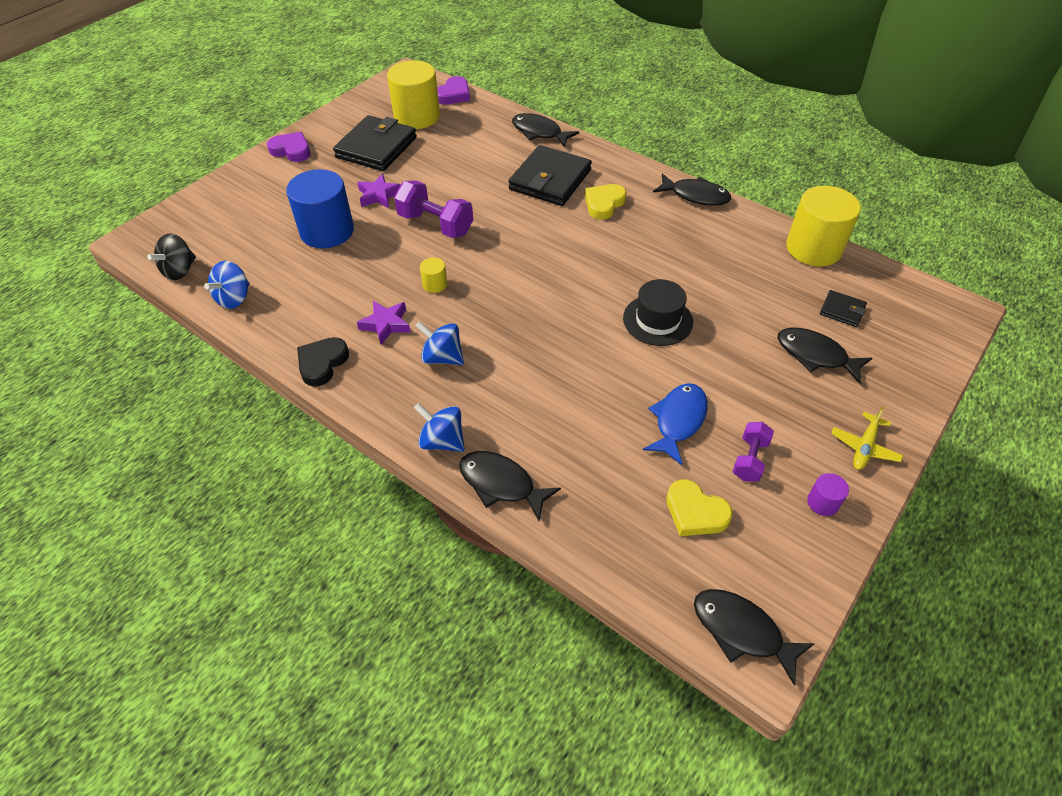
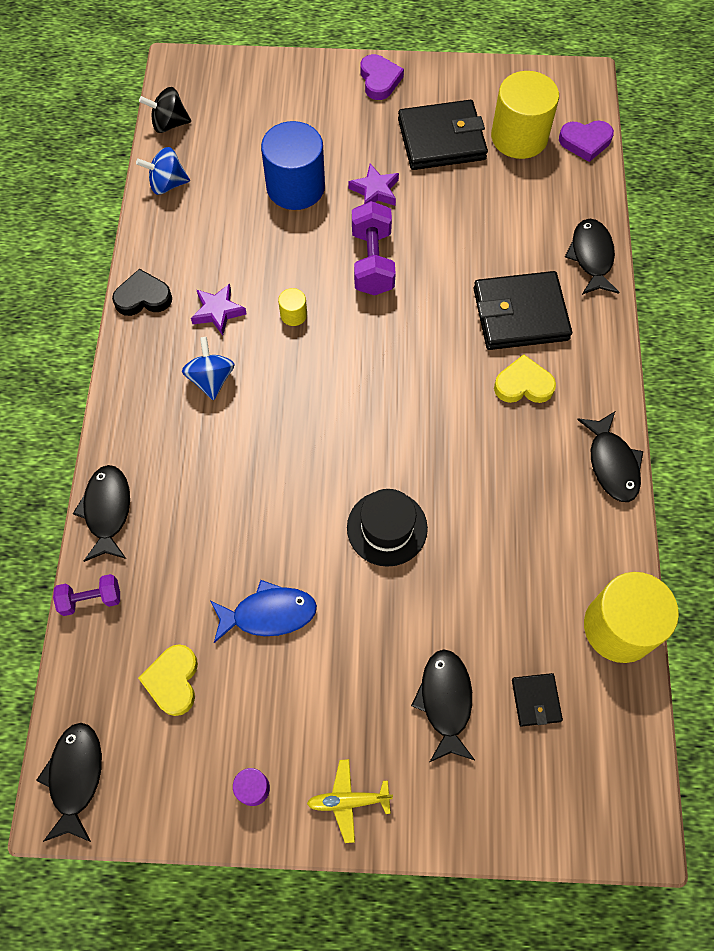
camera: 55 degrees right, 15 degrees up
blue spinning top [414,403,465,452] -> none
purple dumbbell [733,422,774,482] -> purple dumbbell moved to [53,574,120,616]

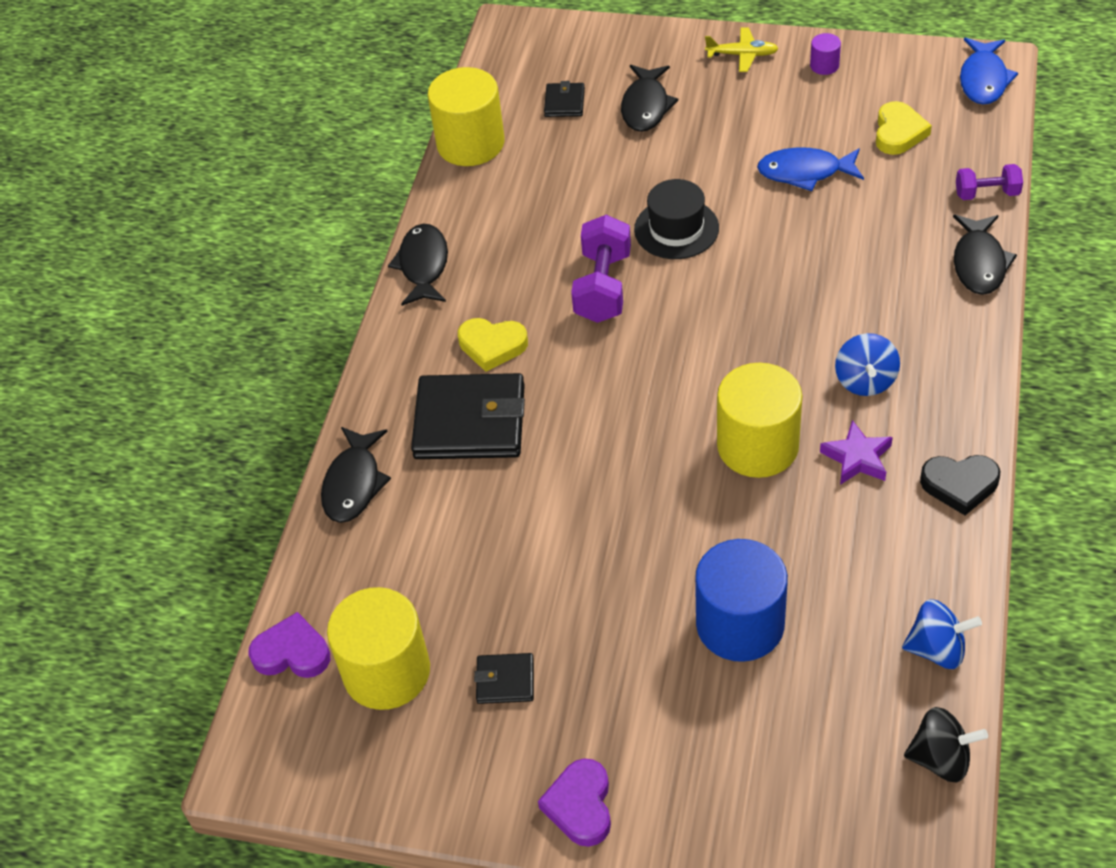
camera: 165 degrees left, 15 degrees down
black fish [36,723,102,842] -> blue fish [960,38,1018,105]
yellow cylinder [278,288,307,326] -> yellow cylinder [717,363,802,478], size x2.32
purple star [348,163,399,205] -> none
purple dumbbell [352,201,396,295] -> purple dumbbell moved to [571,215,631,323]
black wallet [398,100,488,170] -> black wallet [474,653,534,704], size x0.47

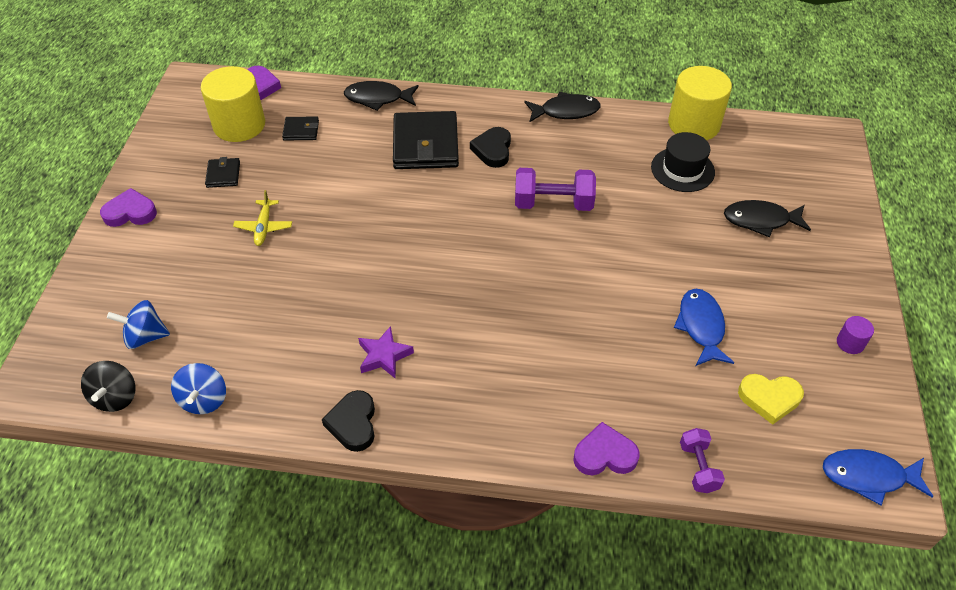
camera: 80 degrees right, 0 degrees up
yellow heart [458,318,528,372] -> black heart [470,127,511,168]
black wallet [544,81,585,117] -> black wallet moved to [282,116,319,141]
black hat [634,179,719,259] -> black hat moved to [651,132,715,192]
blue cylinder [695,539,788,662] -> none
yellow plane [705,28,779,72] -> yellow plane moved to [233,190,292,246]
yellow cylinder [717,363,802,478] -> none
blue spinning top [835,333,900,396] -> blue spinning top moved to [107,300,170,349]
black fish [953,215,1017,295] -> purple heart [573,422,639,475]

